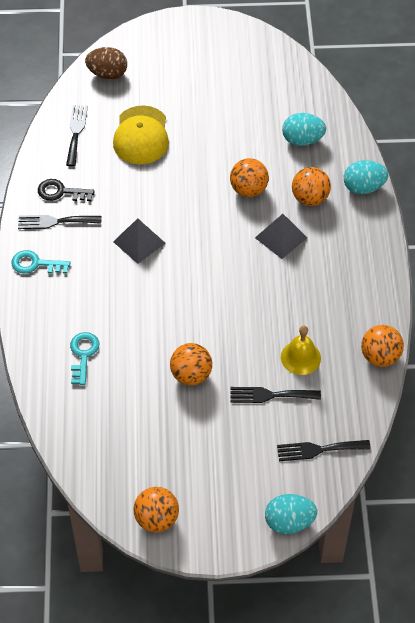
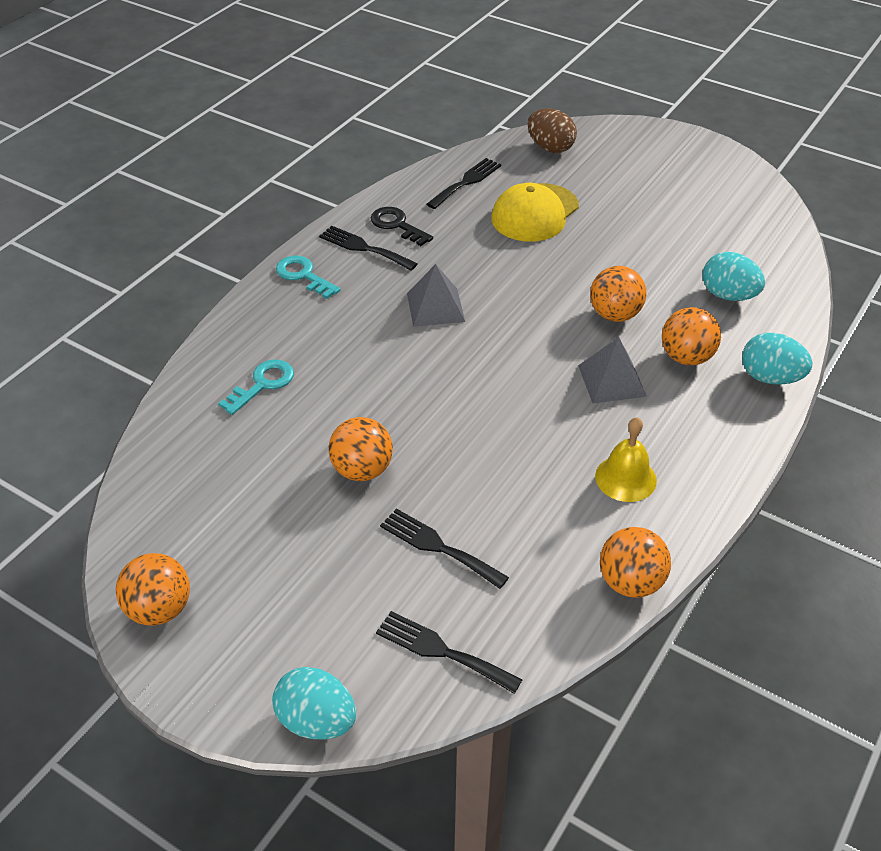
camera: 35 degrees right, 10 degrees down
yellow bell [281,326,321,375] -> yellow bell moved to [595,417,657,502]

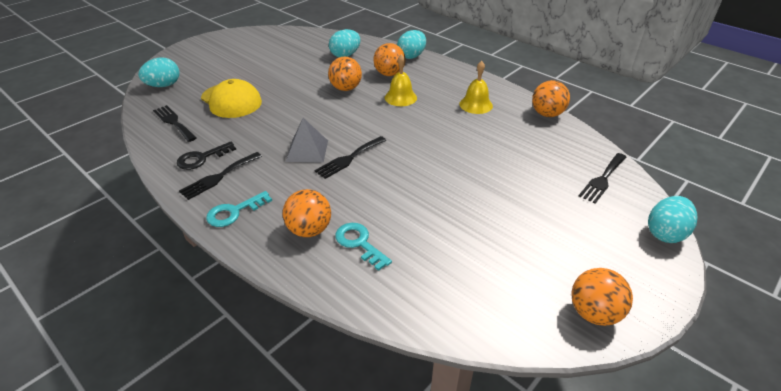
camera: 80 degrees left, 5 degrees down
orange ball [329,417,393,481] -> orange ball moved to [283,189,331,237]
black fork [380,508,509,589] -> black fork moved to [315,136,386,179]
brown egg [528,108,577,153] -> turquoise egg [138,57,180,87]
grey pyramid [578,337,647,403] -> yellow bell [385,54,417,106]

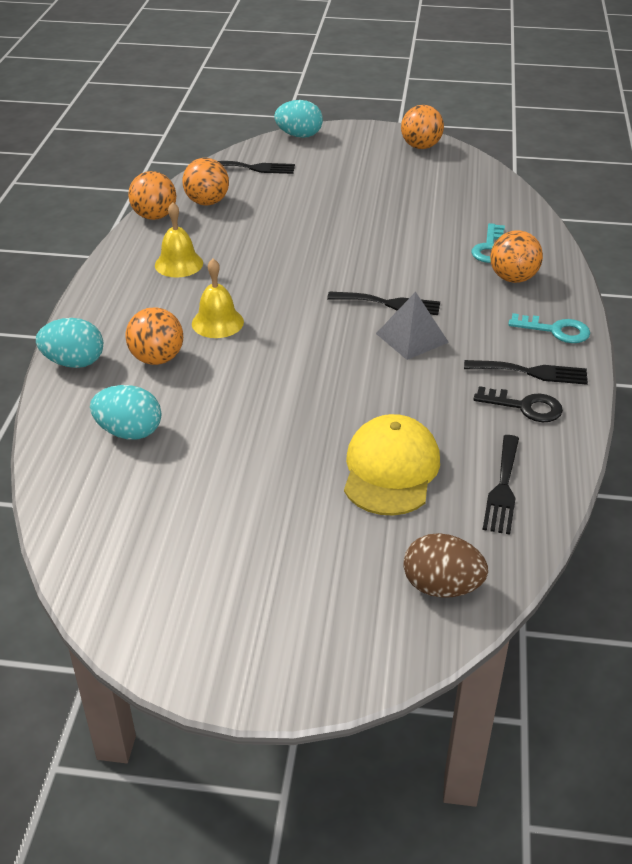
camera: 125 degrees left, 0 degrees up
turquoise egg [138,57,180,87] -> brown egg [404,533,488,598]
orange ball [328,57,362,91] -> orange ball moved to [183,158,229,205]

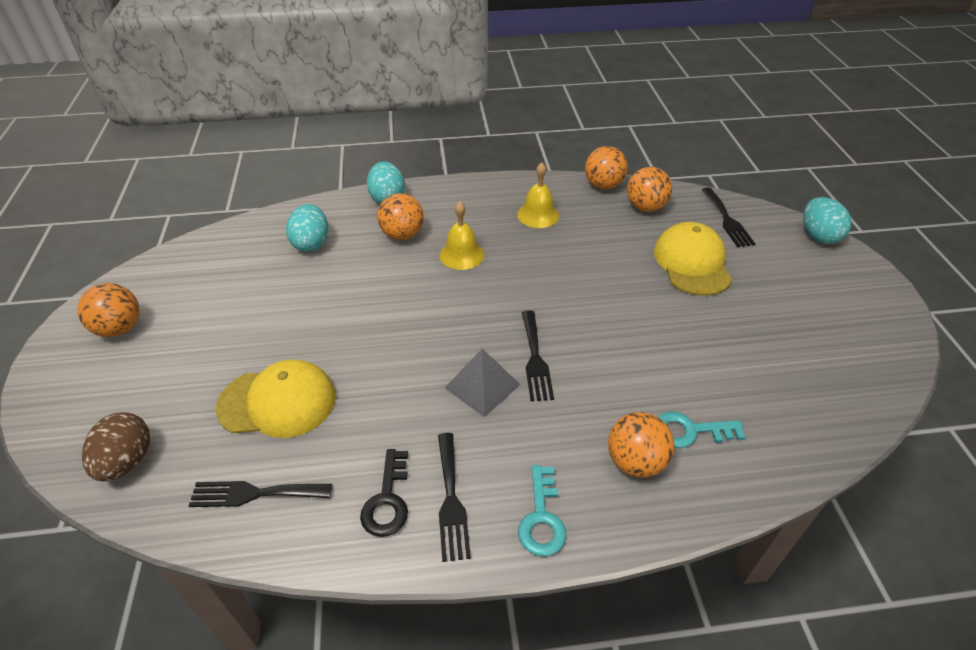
camera: 75 degrees right, 5 degrees up
orange ball [401,105,444,149] -> orange ball moved to [77,283,140,337]
none -> yellow cap [654,222,732,296]

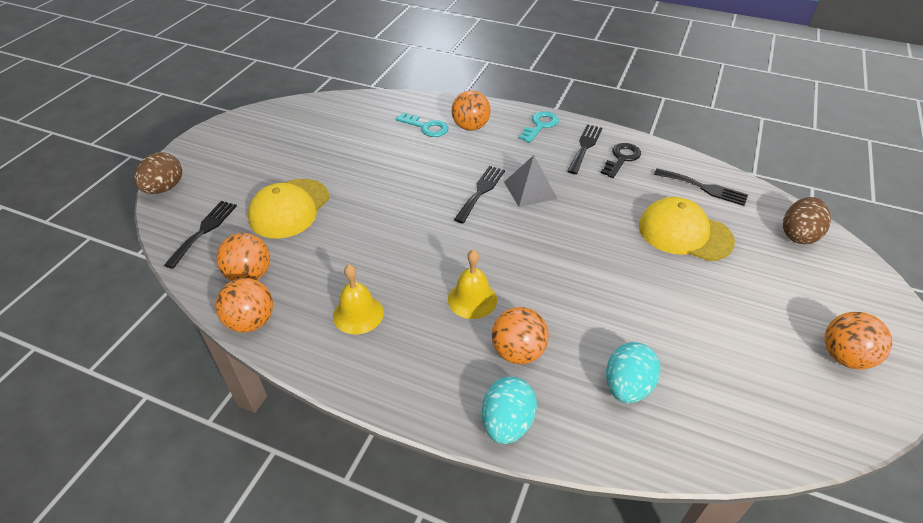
camera: 150 degrees left, 0 degrees up
turquoise egg [803,197,852,244] -> brown egg [134,152,182,194]

